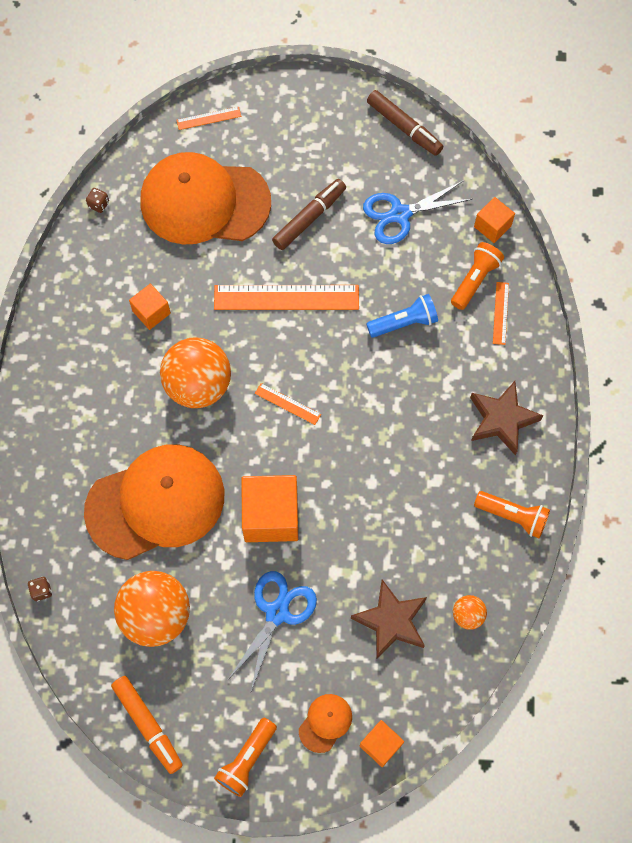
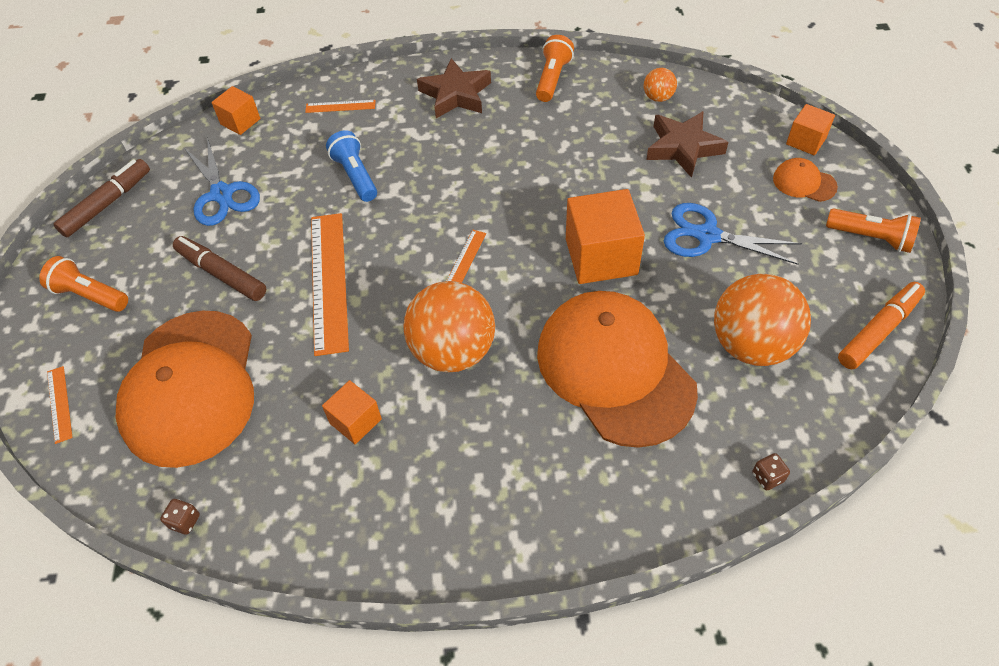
camera: 95 degrees left, 15 degrees down
orange flashlight [451,242,504,310] -> orange flashlight moved to [39,256,128,312]

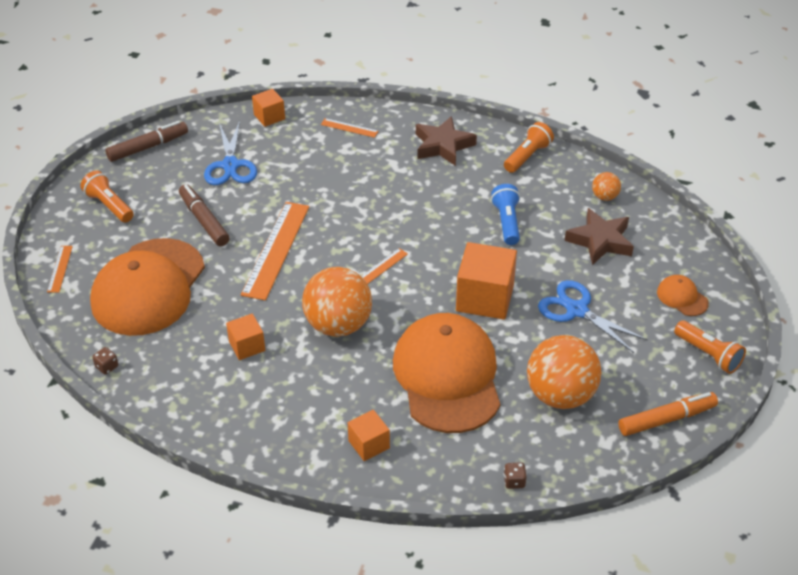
camera: 20 degrees right, 10 degrees down
blue flashlight [326,130,377,202] -> blue flashlight moved to [491,184,520,245]
orange cube [786,104,835,156] -> orange cube moved to [348,410,390,461]

